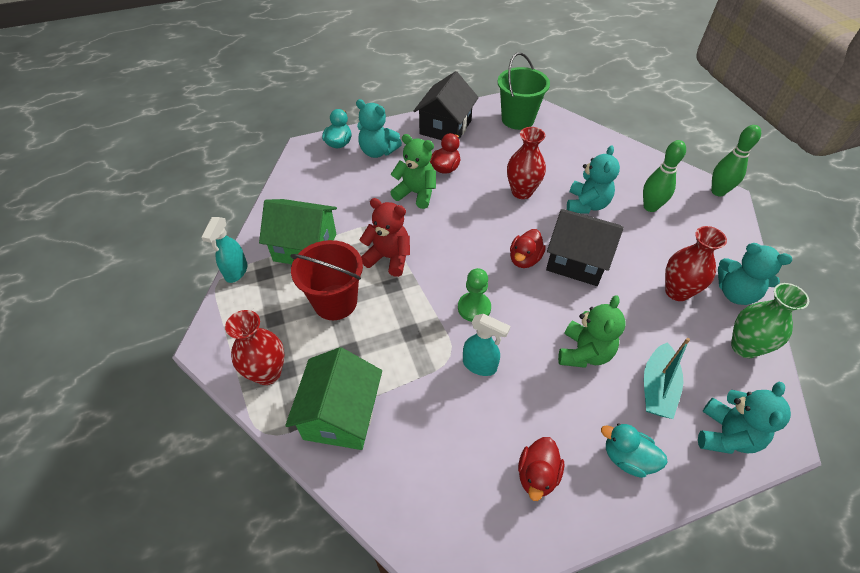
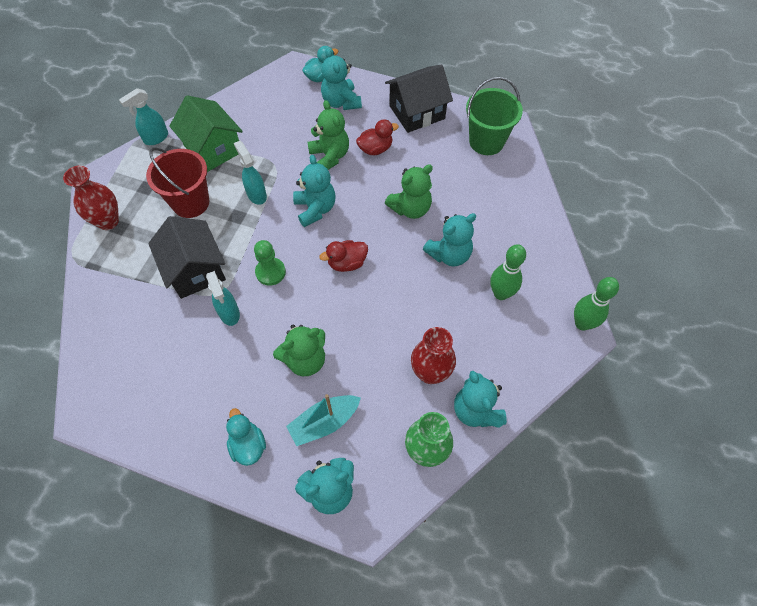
camera: 40 degrees right, 10 degrees up
green house [285,347,382,450] -> none
red teddy bear [359,198,410,277] -> turquoise spray bottle [234,141,267,205]
red vase [507,127,546,199] -> green teddy bear [385,164,433,219]
red duck [518,437,564,501] -> none
black house [546,209,624,286] -> black house moved to [148,216,226,299]
none -> turquoise teddy bear [293,155,336,227]

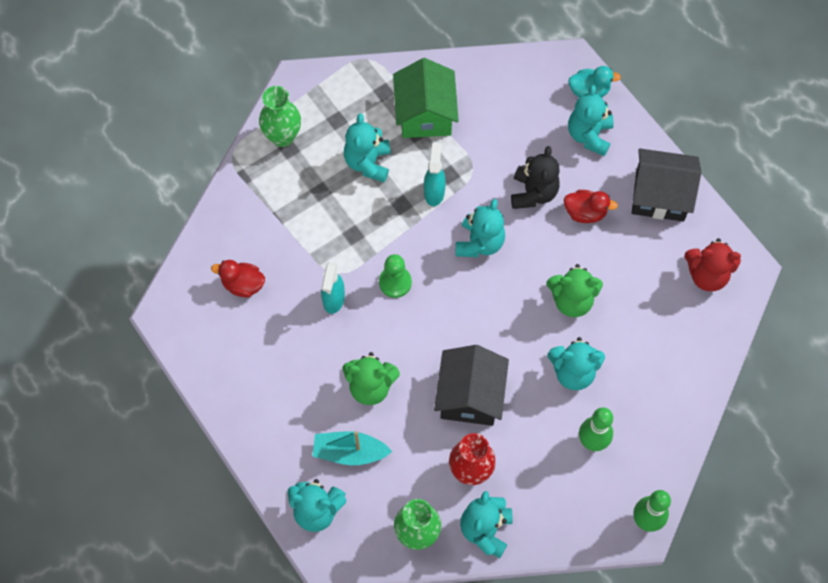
camera: 35 degrees right, 5 degrees up
red vase [63,166,119,230] -> green vase [259,86,301,147]
turquoise spray bottle [119,88,168,145] -> none
red bucket [146,148,209,218] -> turquoise teddy bear [344,113,391,182]
black house [148,216,226,299] -> black house moved to [434,345,509,426]
turquoise duck [226,408,266,466] -> none
green teddy bear [307,100,349,170] -> black teddy bear [511,146,560,209]
red duck [319,240,368,272] -> red duck moved to [211,260,265,298]
green bucket [466,77,523,155] -> red teddy bear [684,238,741,291]

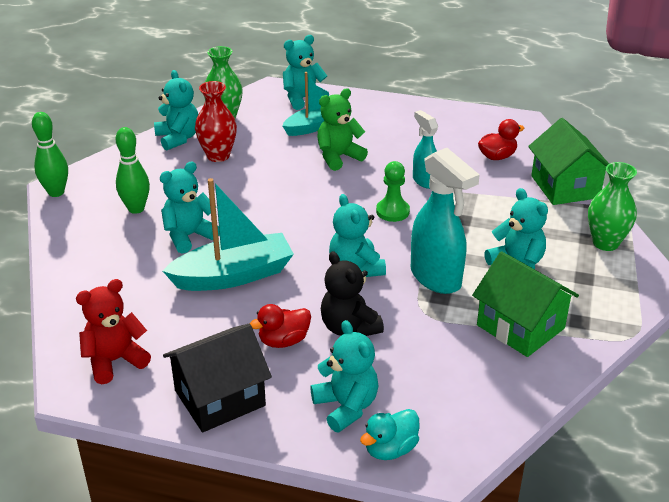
camera: 140 degrees right, 30 degrees down
turquoise spray bottle [424,143,446,206] -> turquoise spray bottle [411,148,480,294], size x1.73
black house [434,345,509,426] -> none
green teddy bear [546,264,603,317] -> turquoise boat [163,178,294,291]
none -> green house [528,118,609,205]

